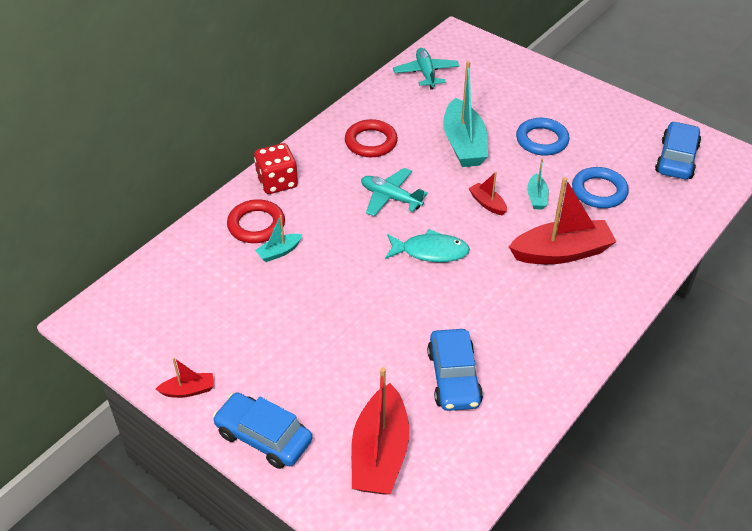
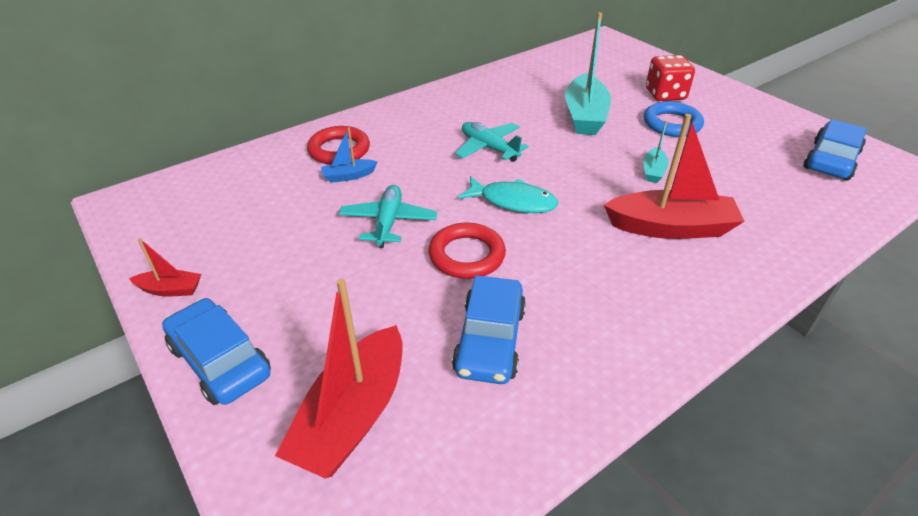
camera: 15 degrees right, 5 degrees down
red dice [254,143,298,194] -> red dice moved to [646,55,695,101]
turquoise boat [255,215,302,262] -> blue boat [321,128,378,183]
red ring [345,119,398,157] -> red ring moved to [429,222,506,279]
turquoise plane [393,48,459,90] -> turquoise plane moved to [339,185,437,248]
red boat [468,172,507,216] -> none
blue ring [572,167,629,208] -> none

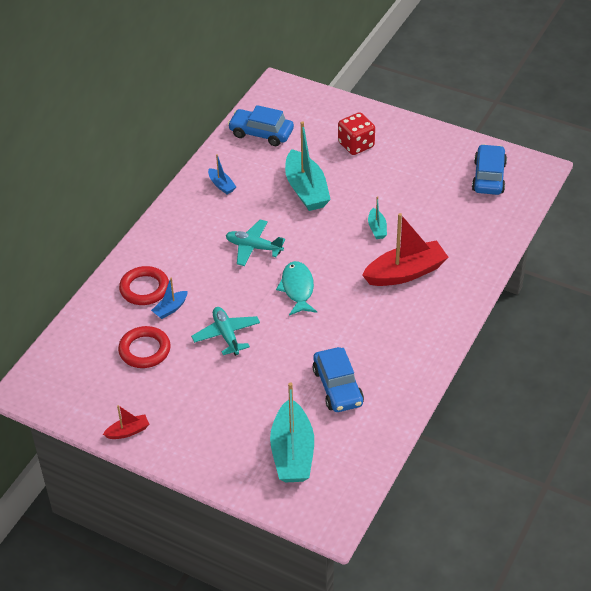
camera: 25 degrees left, 5 degrees up
blue car [162,298,271,405] -> blue car moved to [228,105,294,146]
red boat [275,279,403,479] -> turquoise boat [270,382,314,482]
red ring [429,222,506,279] -> red ring moved to [118,326,171,368]
turquoise fish [458,176,558,213] -> turquoise fish turned 90 degrees counterclockwise [276,261,317,315]
blue ring [644,101,704,137] -> none
none -> blue boat [208,154,236,194]

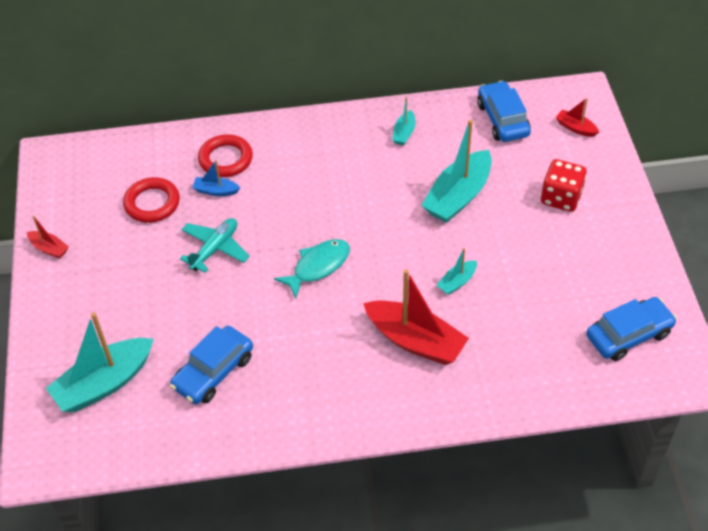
camera: 55 degrees right, 5 degrees up
blue boat [208,154,236,194] -> turquoise boat [392,97,415,145]
turquoise plane [226,220,285,266] -> none
none -> red boat [556,98,599,137]

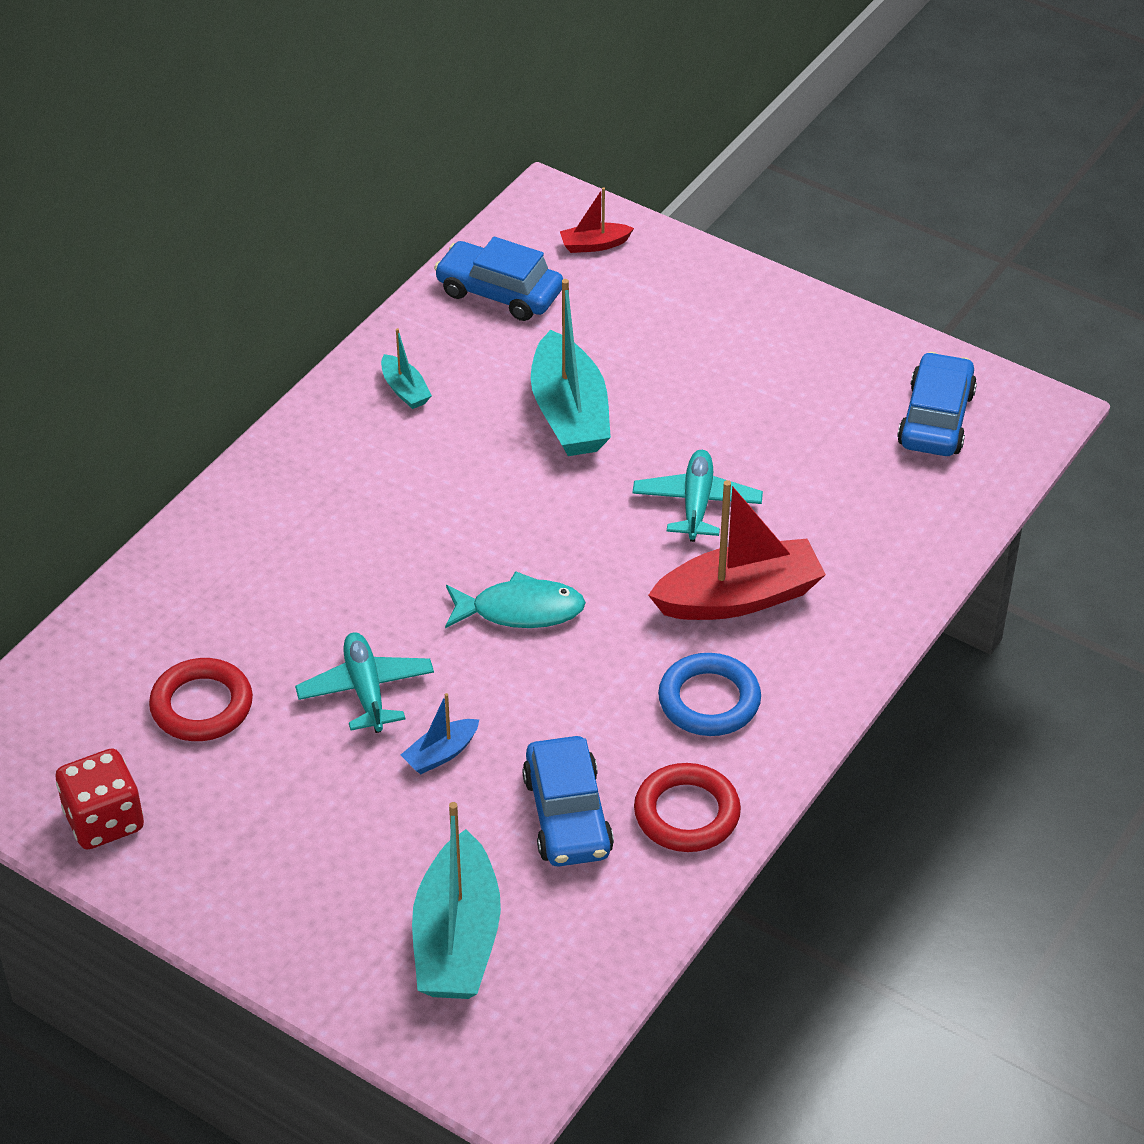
camera: 50 degrees left, 5 degrees down
red boat [27,215,69,259] -> none
blue boat [192,160,240,196] -> blue boat moved to [401,693,479,774]
red ring [198,134,253,177] -> red ring moved to [634,763,741,852]
turquoise fish [274,239,350,299] -> turquoise fish turned 90 degrees clockwise [445,571,586,628]
turquoise boat [437,248,477,295] -> turquoise plane [632,450,763,542]
red dice [541,159,587,212] -> red dice moved to [56,748,144,850]
none -> blue ring [658,653,761,736]

